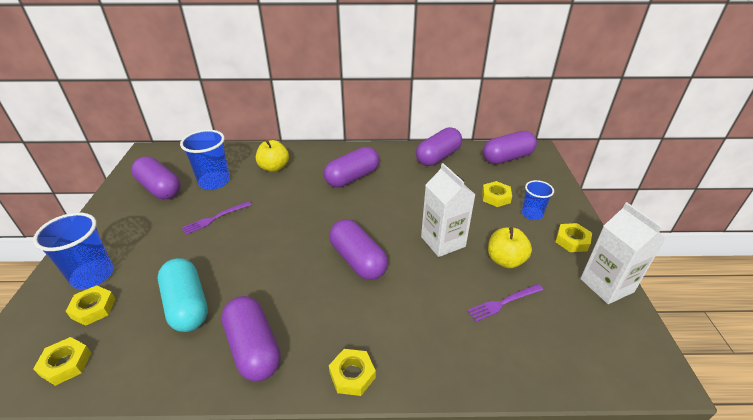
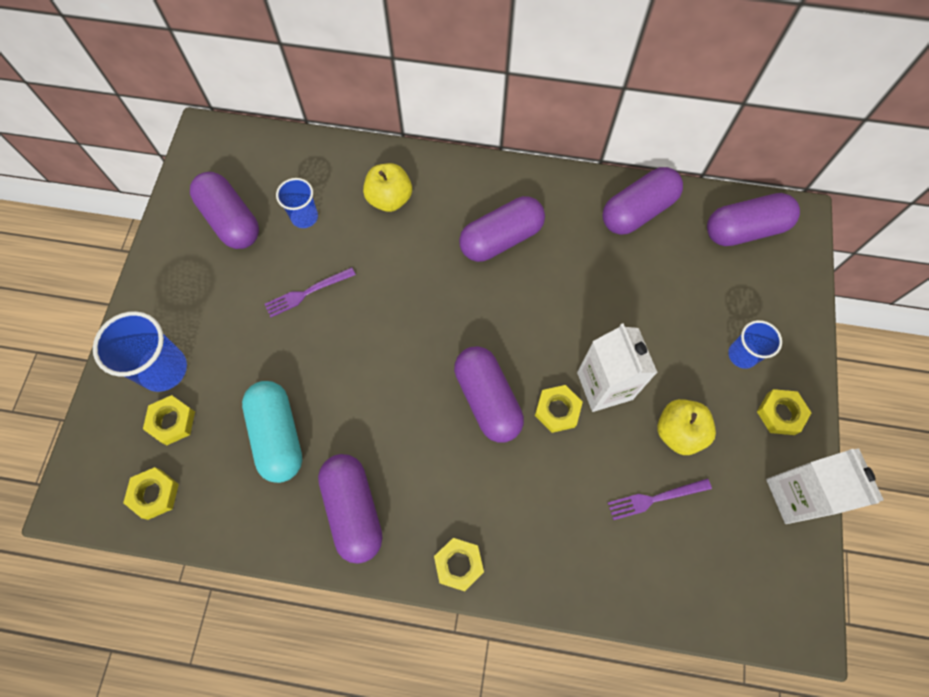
camera: 10 degrees right, 30 degrees up
blue cup [180,130,230,190] -> blue cup [276,178,318,228], size x0.62
yellow nut [482,181,512,207] -> yellow nut moved to [535,385,583,433]

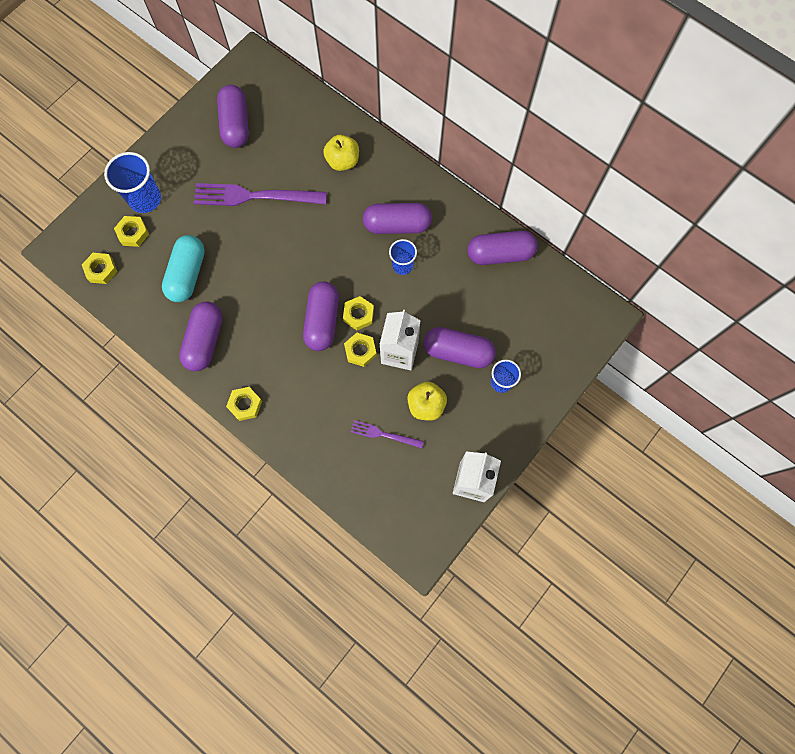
camera: 30 degrees right, 5 degrees up
purple fork [265,267,356,317] -> purple fork [194,183,327,206], size x1.97
blue cup [276,178,318,228] -> blue cup moved to [389,239,417,275]
purple capsule [707,193,800,246] -> purple capsule moved to [424,327,496,368]
yellow nut [757,389,812,435] -> yellow nut moved to [343,296,374,330]

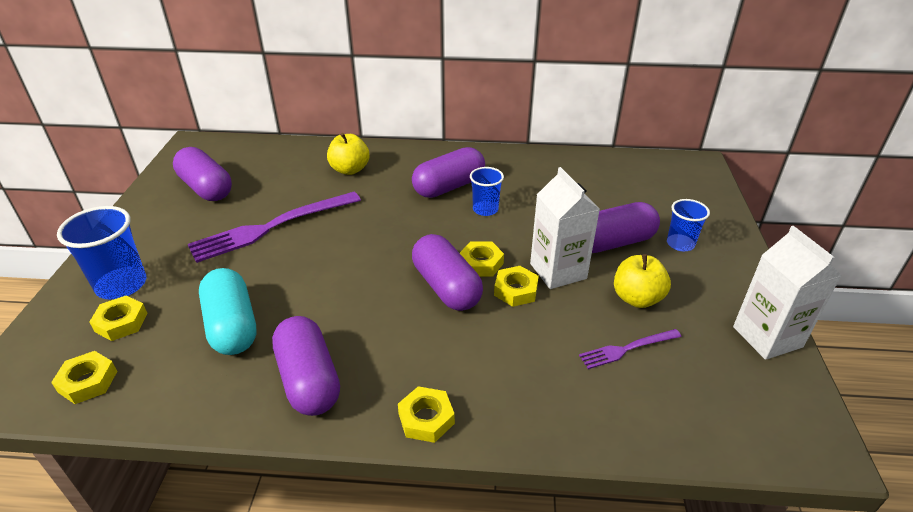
camera: 35 degrees left, 35 degrees down
purple capsule [468,231,538,265] -> none

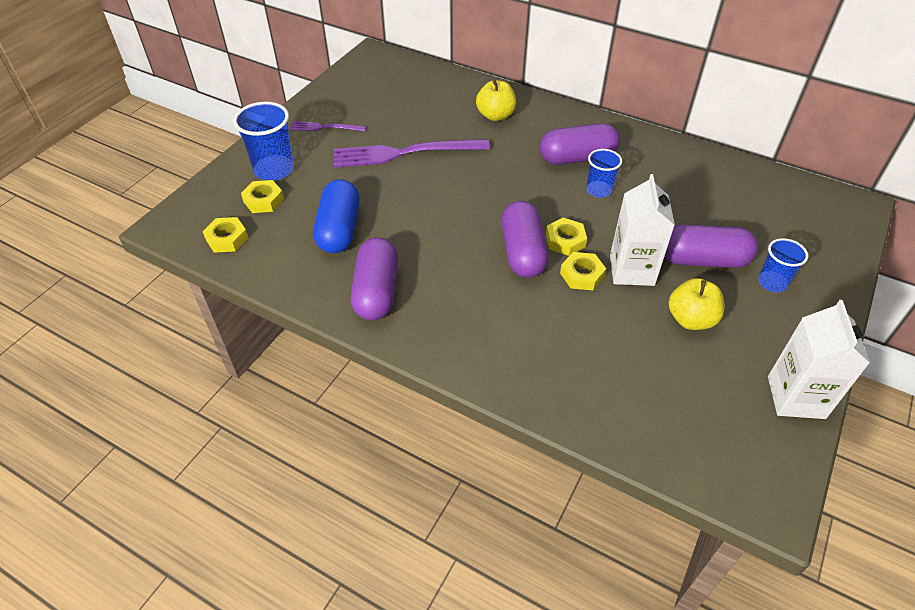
camera: 25 degrees right, 10 degrees up
purple capsule [173,147,232,201] -> none
turquoise capsule [199,268,256,355] -> blue capsule [314,179,360,253]
yellow nut [398,386,455,443] -> none
purple fork [579,329,682,369] -> purple fork moved to [289,121,366,131]

